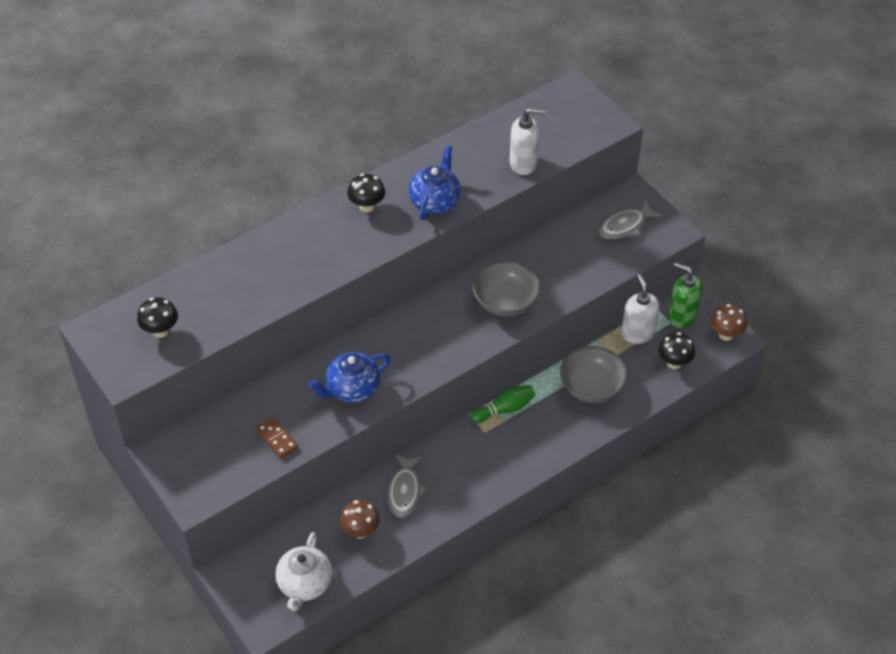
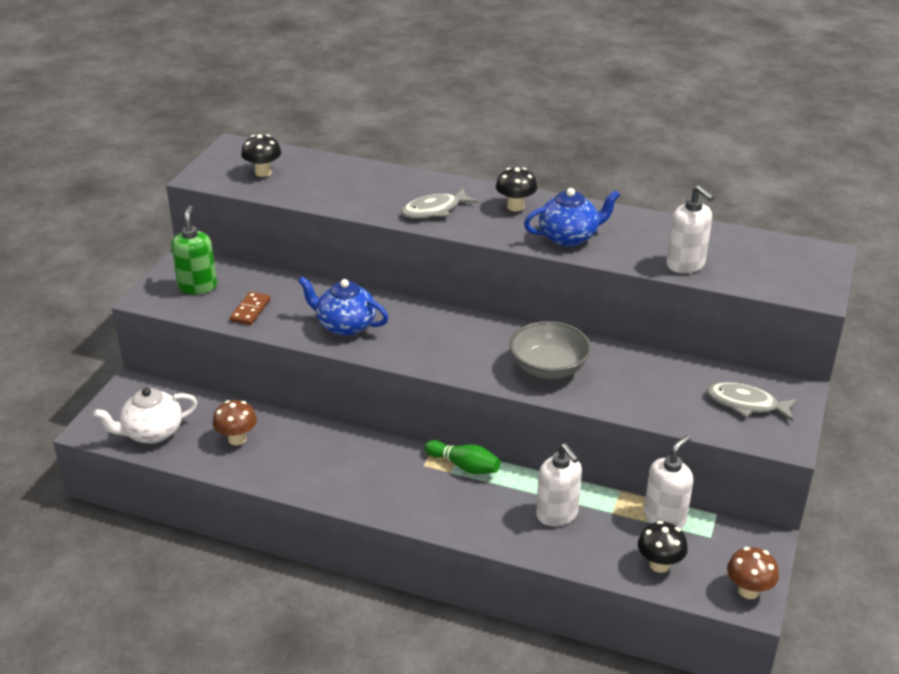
camera: 55 degrees right, 15 degrees down
grey fish [388,454,428,518] -> grey fish moved to [401,188,478,218]
grey bowl [560,346,627,403] -> white soap dispenser [536,443,582,526]
green soap dispenser [668,262,702,328] -> green soap dispenser moved to [171,205,217,294]

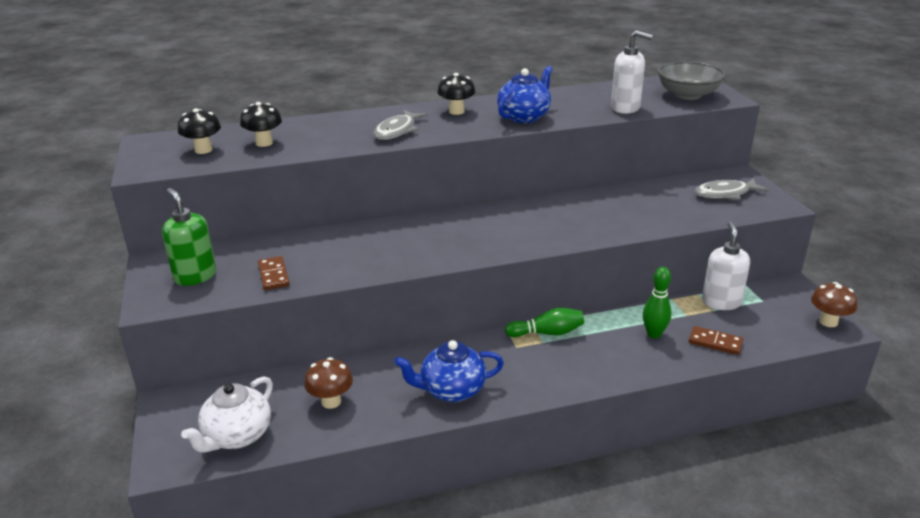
camera: 35 degrees left, 5 degrees down
blue teapot [298,276,389,336] -> blue teapot moved to [394,340,504,402]
grey bowl [509,321,591,379] -> grey bowl moved to [657,61,726,100]
white soap dispenser [536,443,582,526] -> green bowling pin [643,267,671,338]
black mushroom [638,521,688,573] -> black mushroom moved to [240,102,282,147]
none -> brown domino [689,326,743,355]

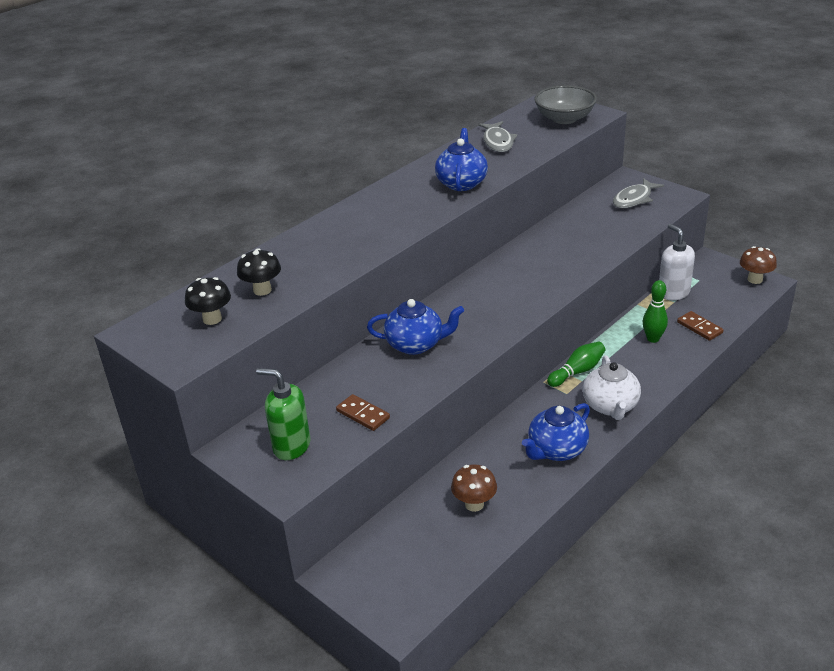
camera: 30 degrees left, 5 degrees up
white teapot [181,377,273,453] -> white teapot moved to [583,355,641,420]
grey fish [373,110,427,140] -> grey fish moved to [479,121,518,152]
black mushroom [437,73,475,115] -> none
white soap dispenser [611,31,653,114] -> none
brown domino [689,326,743,355] -> brown domino turned 60 degrees clockwise [677,311,724,341]
none -> blue teapot [367,299,464,355]

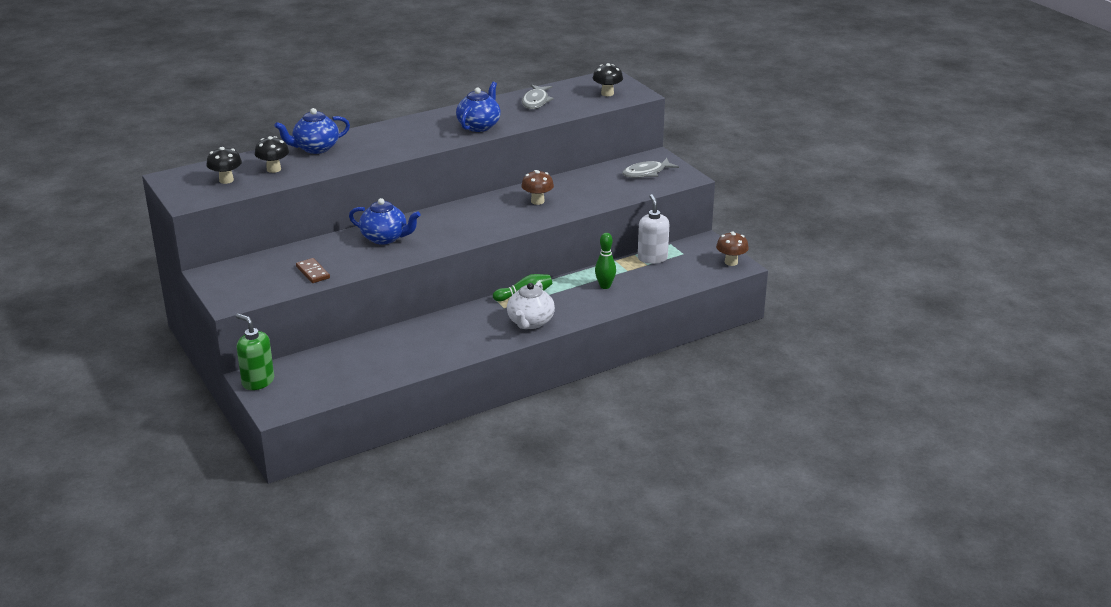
camera: 15 degrees right, 5 degrees down
green soap dispenser [256,368,310,460] -> green soap dispenser moved to [236,314,274,390]
brown mushroom [451,464,497,512] -> brown mushroom moved to [521,170,554,205]
blue teapot [522,403,590,461] -> blue teapot moved to [274,108,350,154]
grey bowl [534,85,597,124] -> black mushroom [593,63,623,96]
brown domino [677,311,724,341] -> none

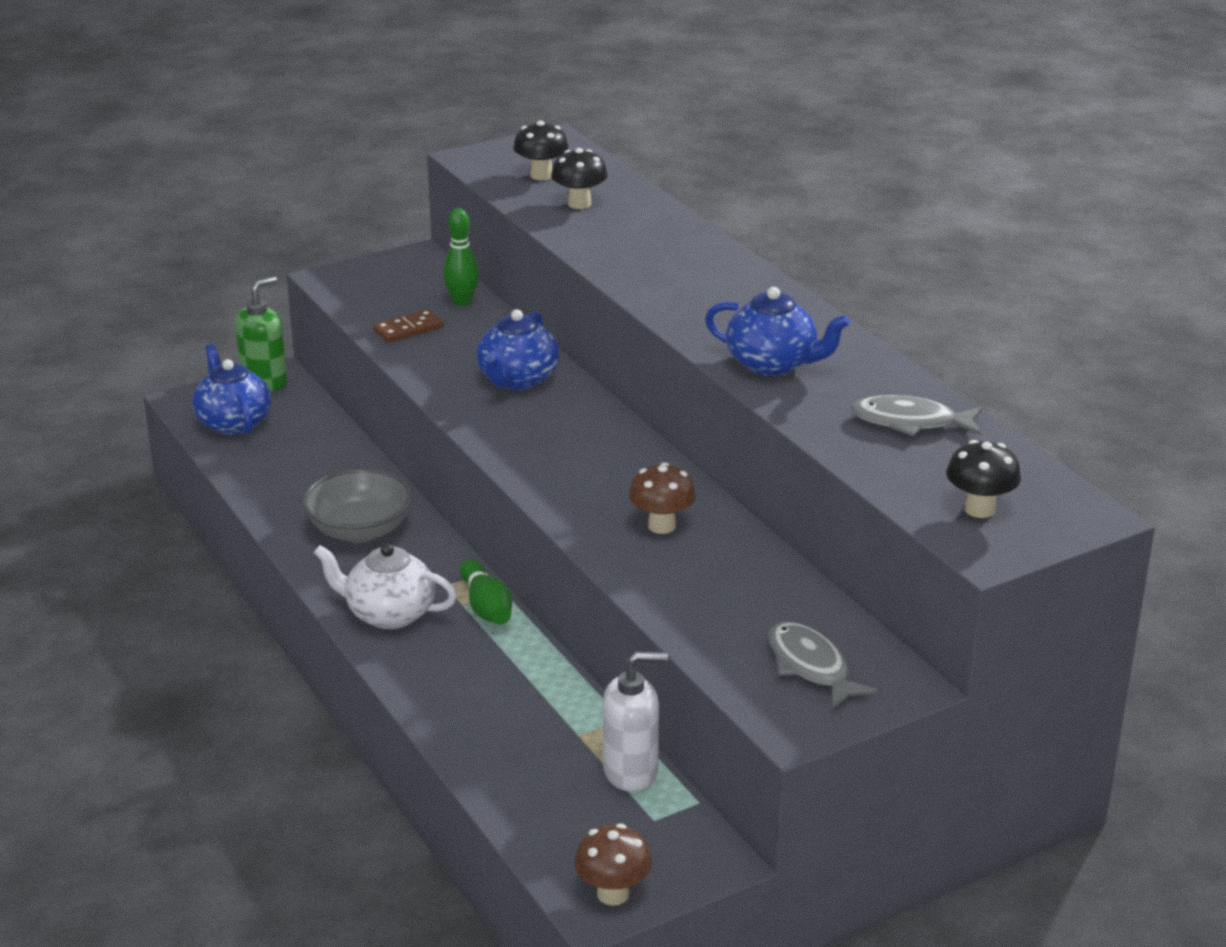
camera: 90 degrees right, 0 degrees up
blue teapot [274,108,350,154] -> blue teapot moved to [192,344,271,435]
green bowling pin [595,233,616,289] -> green bowling pin moved to [443,208,479,306]
none -> grey bowl [302,468,413,543]

